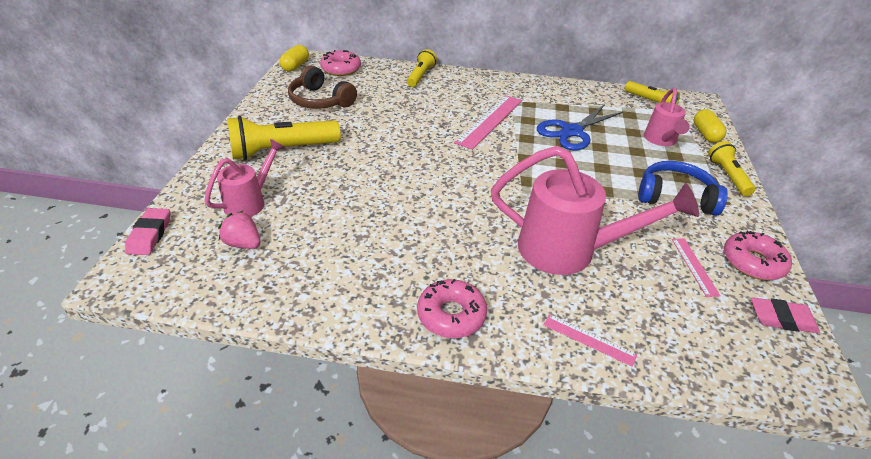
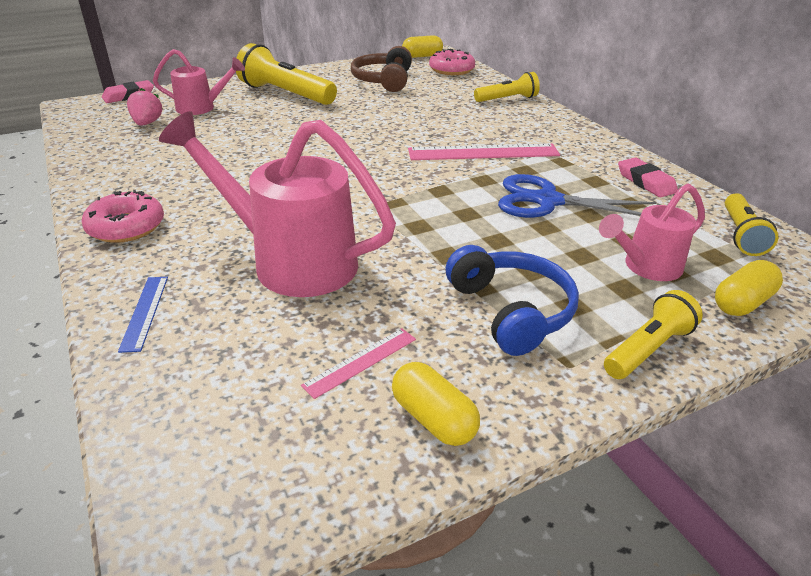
camera: 55 degrees right, 5 degrees down
pink watering can [491,146,699,275] -> pink watering can turned 135 degrees clockwise [159,111,396,297]
pink ruler [544,314,637,367] -> blue ruler [118,277,168,353]
pink donut [724,231,792,280] -> yellow capsule [392,362,480,446]
pink eraser [751,297,820,333] -> pink eraser moved to [618,157,678,197]

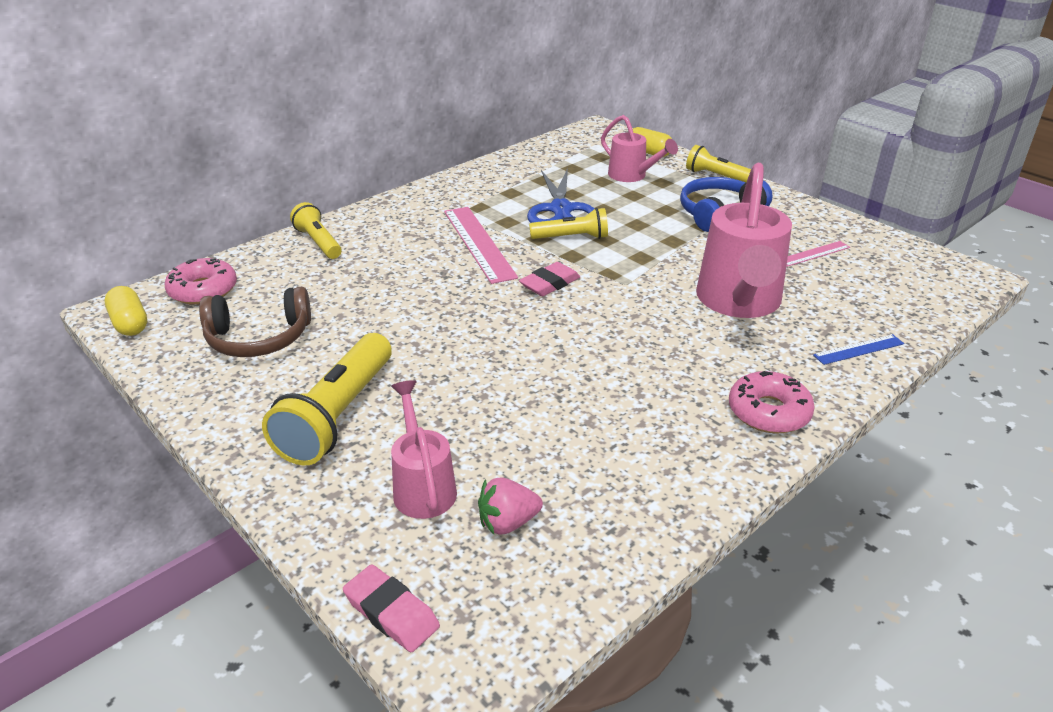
camera: 105 degrees left, 0 degrees up
pink ruler [301,328,416,399] -> pink ruler turned 60 degrees counterclockwise [786,241,850,267]
yellow capsule [392,362,480,446] -> none
pink eraser [618,157,678,197] -> pink eraser moved to [519,262,580,296]
yellow flashlight [725,193,778,256] -> yellow flashlight moved to [529,208,608,239]

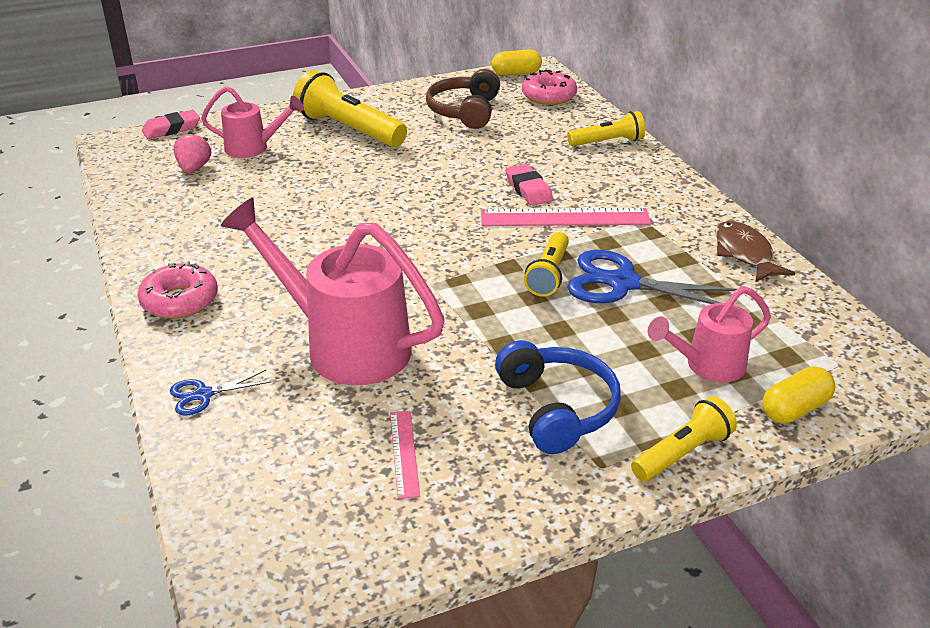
camera: 110 degrees right, 0 degrees up
pink eraser [519,262,580,296] -> pink eraser moved to [505,164,553,206]
blue ruler [813,334,904,365] -> blue scissors [170,370,271,416]
none -> brown fish [715,221,795,282]

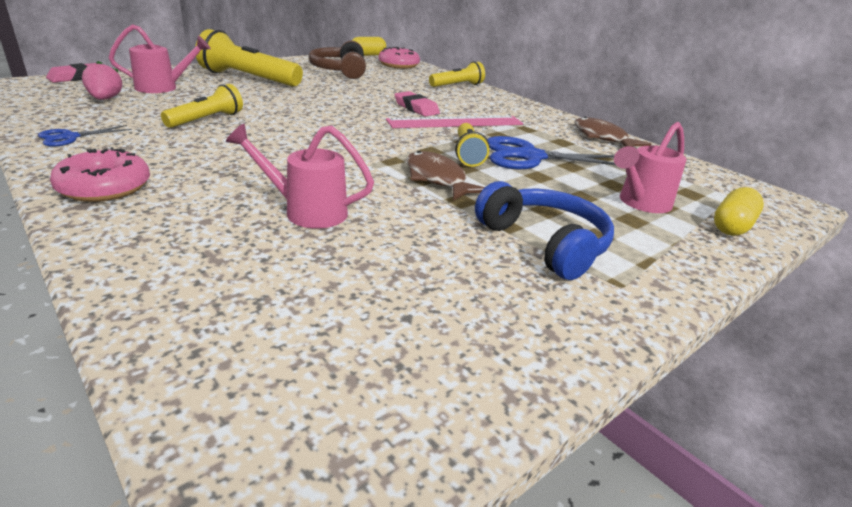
camera: 20 degrees left, 5 degrees down
blue scissors [170,370,271,416] -> blue scissors moved to [38,125,132,147]
pink watering can [221,198,445,385] -> pink watering can [226,124,374,229], size x0.56
pink ruler [390,411,420,499] -> none
yellow flashlight [631,396,737,481] -> yellow flashlight moved to [161,84,243,128]
none -> brown fish [407,151,485,201]

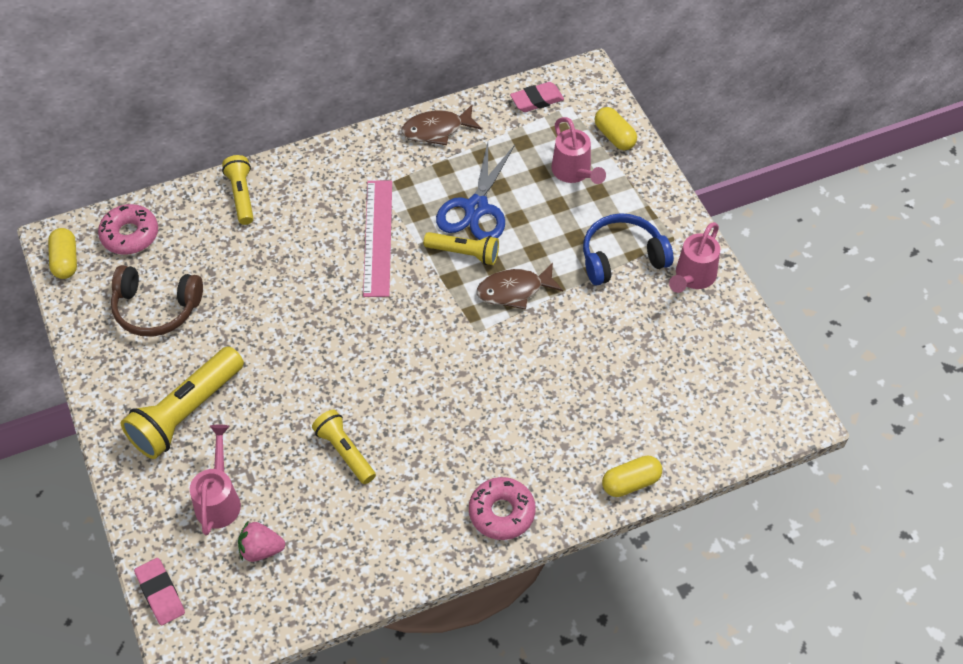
camera: 70 degrees left, 25 degrees up
blue scissors [38,125,132,147] -> none
pink watering can [226,124,374,229] -> pink watering can moved to [669,222,720,293]
pink eraser [394,91,440,117] -> pink eraser moved to [510,82,564,112]
none -> yellow capsule [602,455,662,497]

